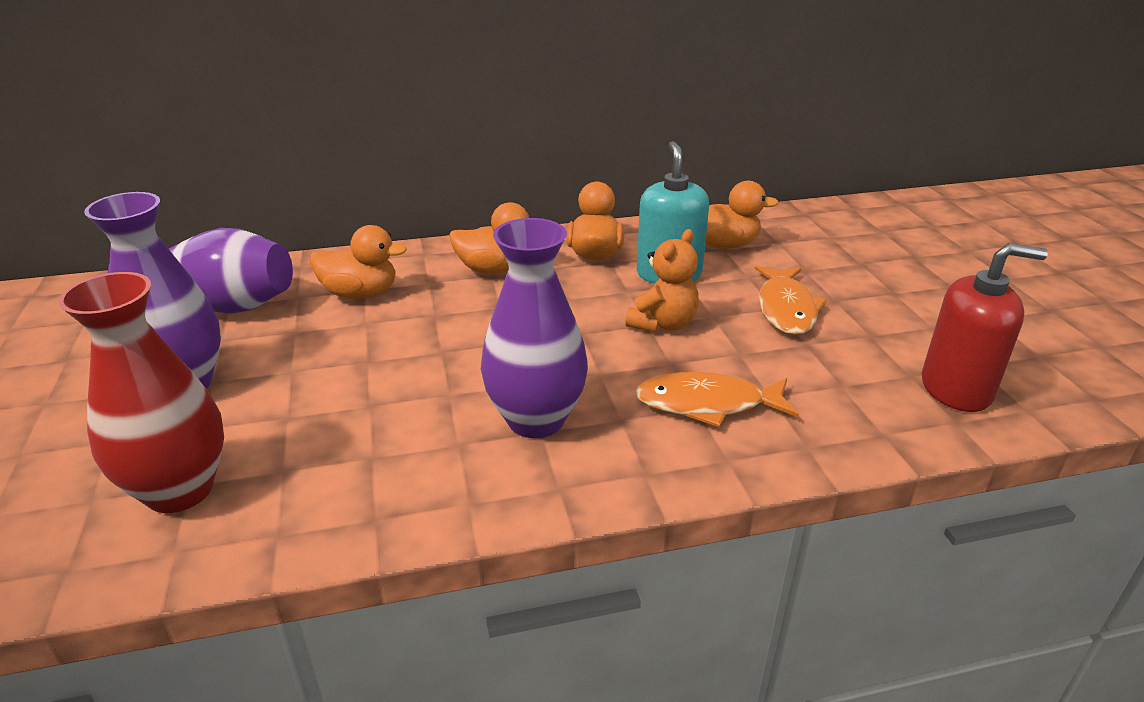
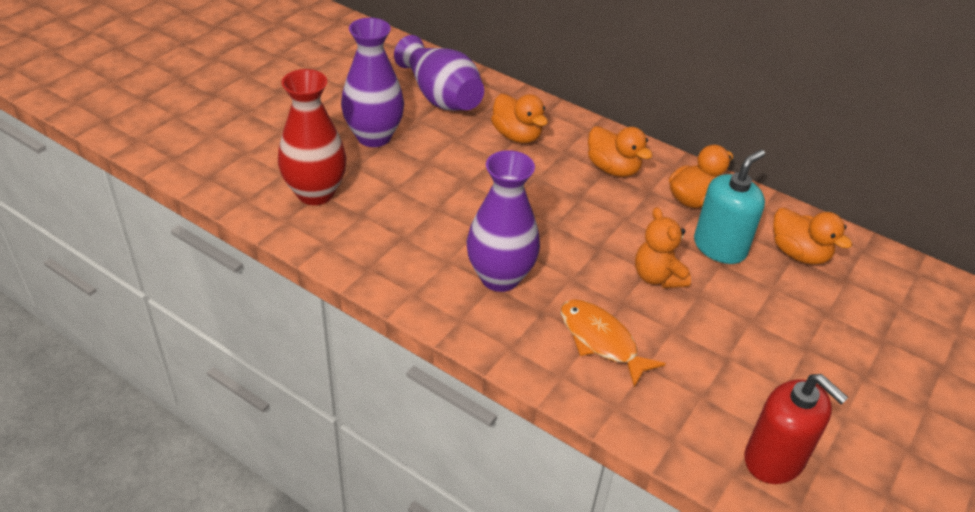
camera: 45 degrees right, 10 degrees up
orange teddy bear [626,229,699,333] -> orange teddy bear turned 75 degrees clockwise [635,207,691,288]
orange fish [755,266,827,335] -> none

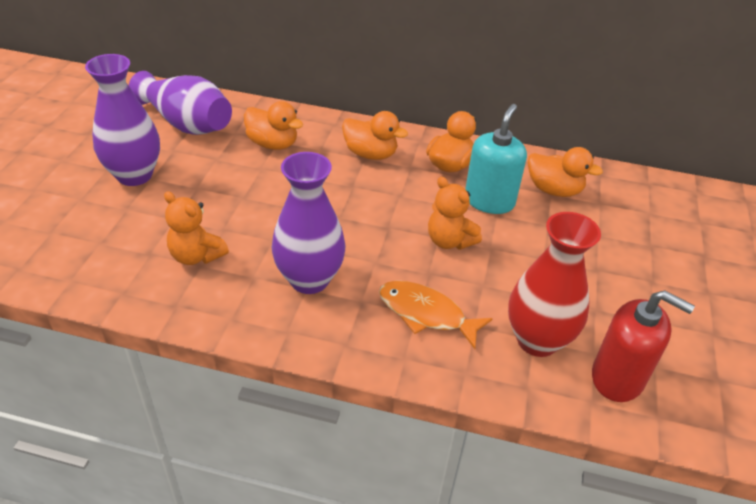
camera: 20 degrees left, 0 degrees up
red vase [278,69,347,205] -> red vase moved to [508,212,601,357]
none -> orange teddy bear [164,191,229,265]

